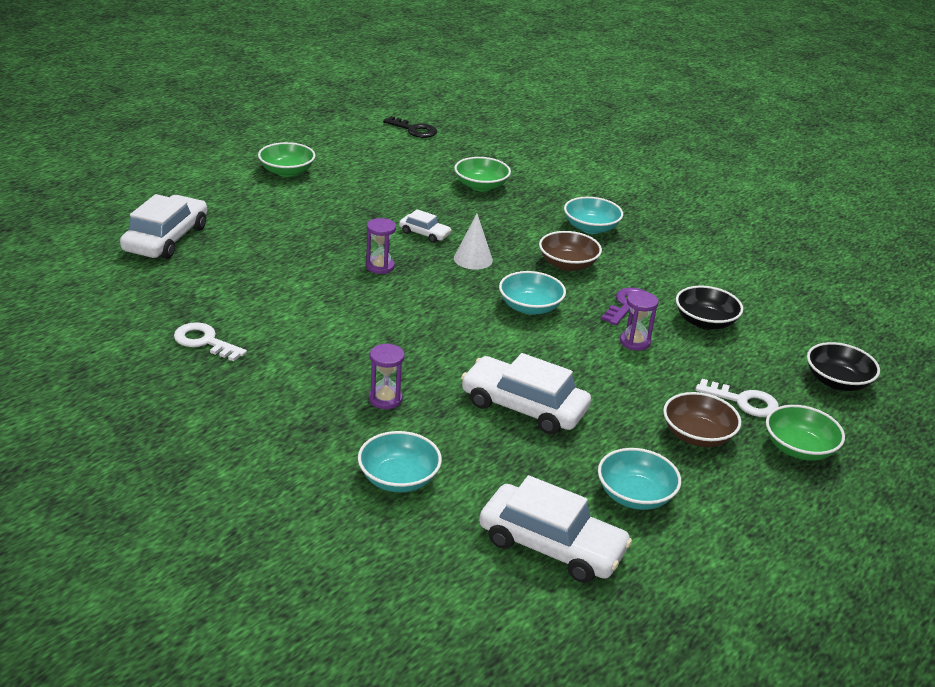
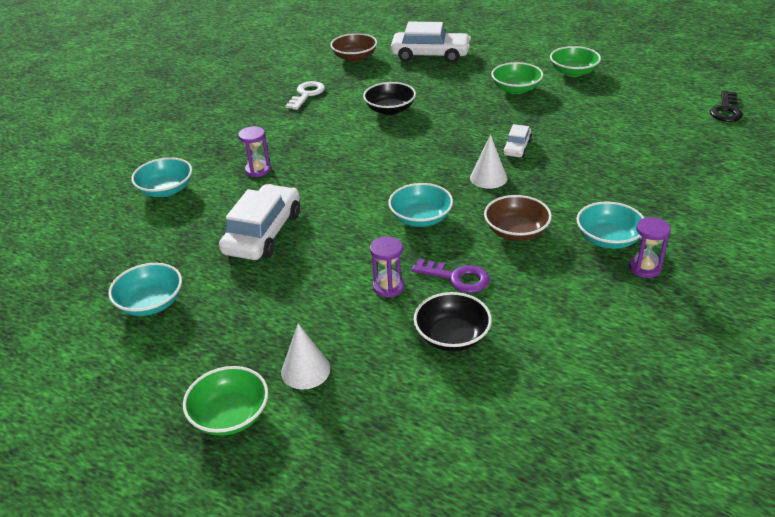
camera: 85 degrees right, 5 degrees up
purple hourglass [366,218,396,274] -> purple hourglass moved to [629,217,671,278]
green bowl [454,157,511,192] -> green bowl moved to [491,62,543,94]
white car [479,475,632,583] -> none
brown bowl [663,392,741,447] -> brown bowl moved to [330,33,377,62]
white key [696,379,779,417] -> white cone [281,323,330,390]
black bowl [807,342,880,391] -> black bowl moved to [363,82,416,115]

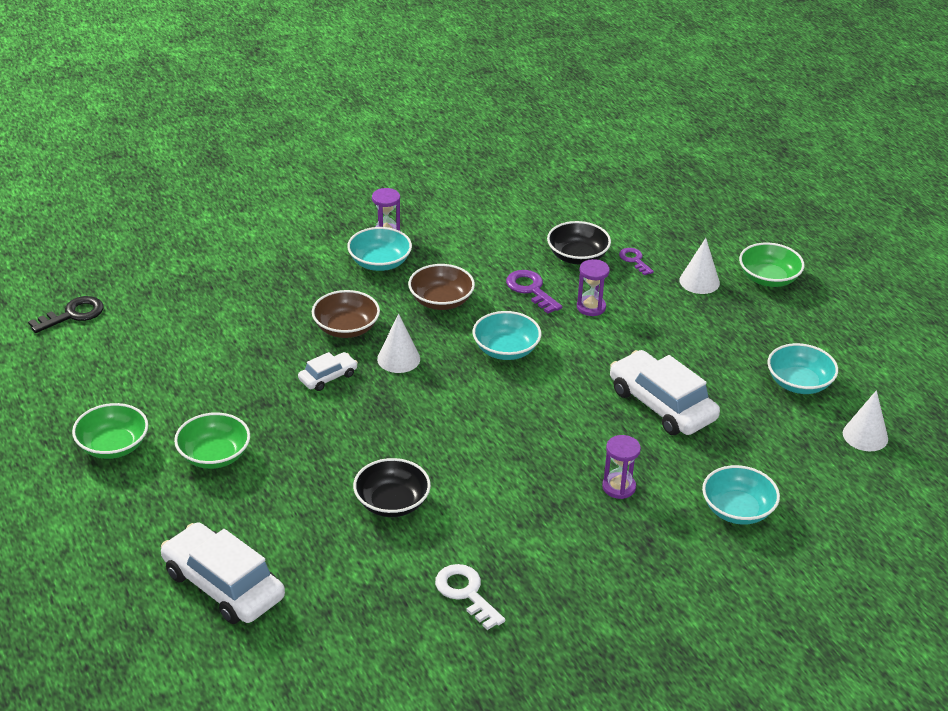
camera: 150 degrees left, 0 degrees up
white car [219,184,300,260] -> white car turned 90 degrees clockwise [610,350,720,435]
white key [286,81,325,110] -> white key turned 90 degrees clockwise [435,564,505,630]
brown bowl [330,33,377,62] -> brown bowl moved to [312,290,380,338]
none -> purple key [619,248,654,275]
none -> white cone [843,390,888,451]

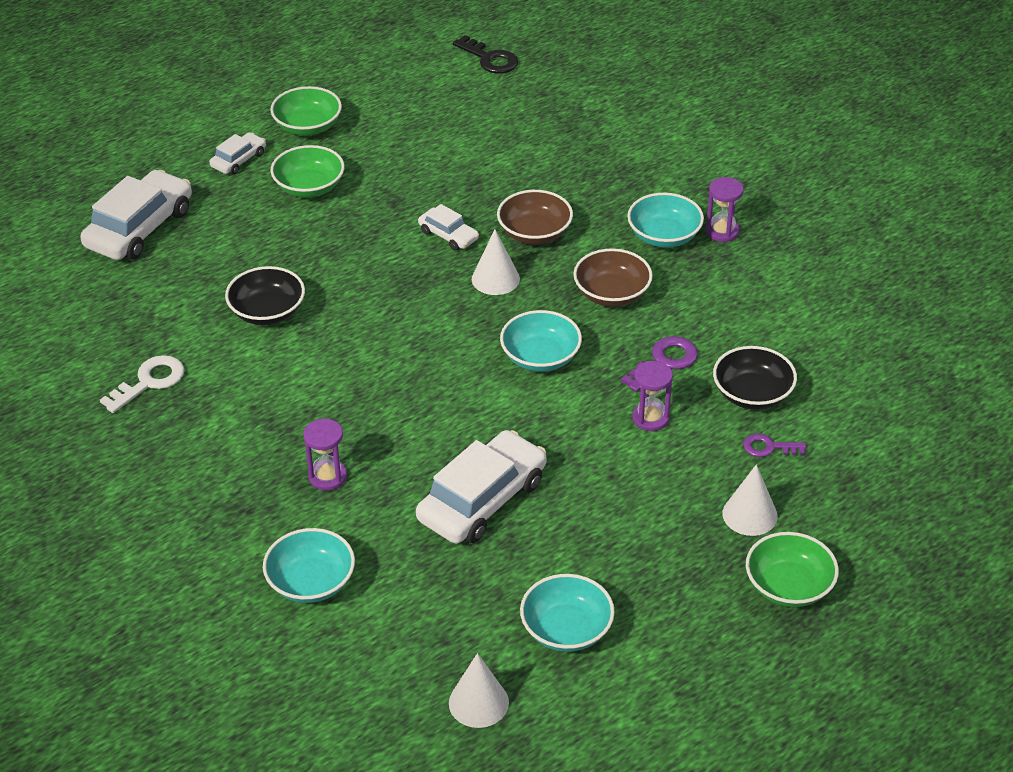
camera: 80 degrees right, 5 degrees up
purple key [619,248,654,275] -> purple key turned 135 degrees counterclockwise [743,434,806,457]
none -> white car [210,132,266,175]

